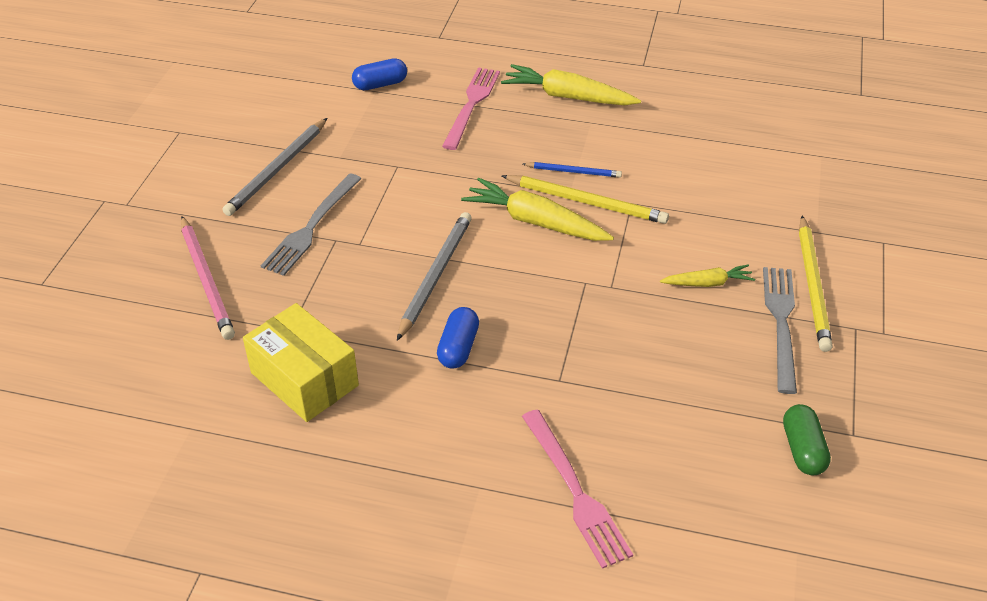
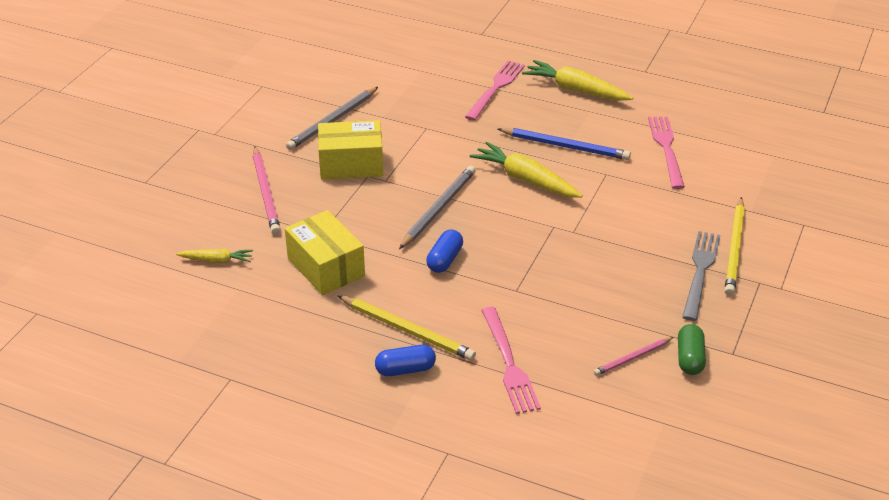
camera: 10 degrees right, 5 degrees down
grey fork [261,173,362,276] -> yellow box [318,120,383,180]
blue capsule [352,58,407,90] -> blue capsule moved to [375,345,436,376]
yellow pencil [501,175,669,224] -> yellow pencil moved to [338,296,476,361]
blue pencil [523,162,622,178] -> blue pencil [498,128,631,160], size x1.70
yellow carrot [660,265,755,287] -> yellow carrot moved to [176,249,253,263]
none -> pink pencil [594,337,674,376]
none -> pink fork [648,116,685,189]

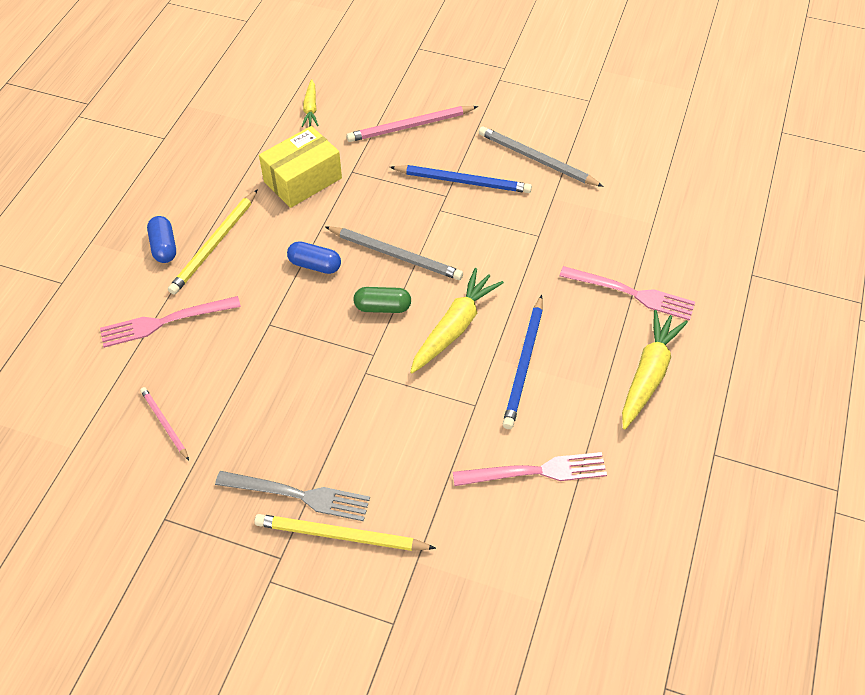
camera: 85 degrees right, 15 degrees up
yellow box [318,120,383,180] -> blue pencil [390,165,532,193]
green capsule [678,324,706,375] -> green capsule moved to [353,287,411,313]

